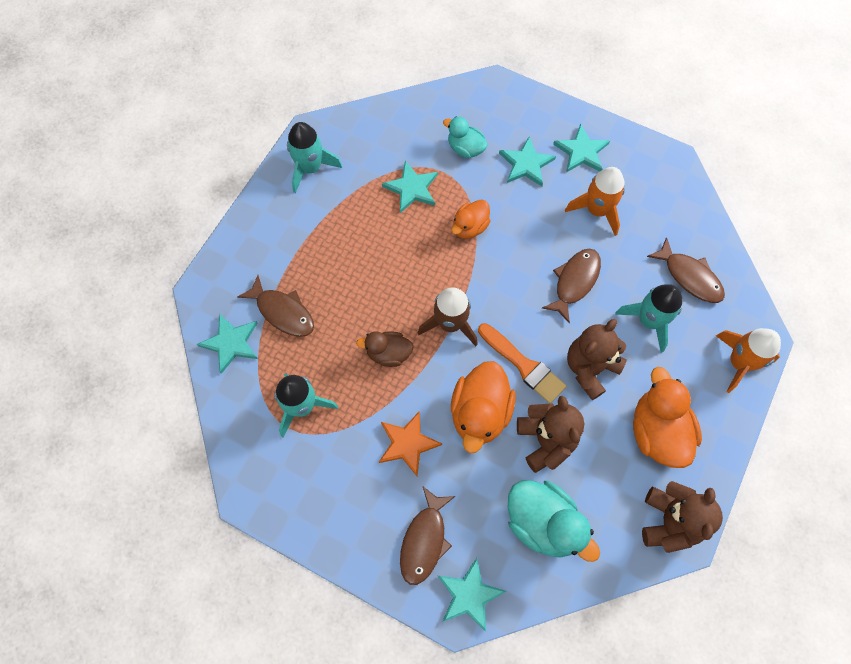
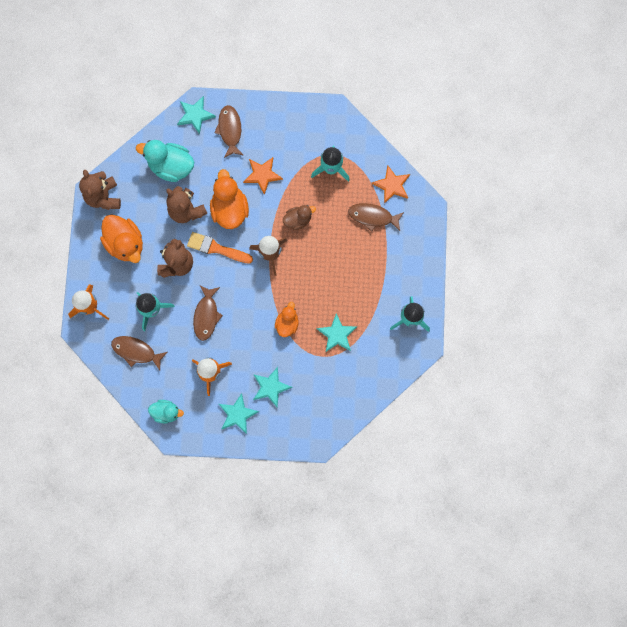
camera: 155 degrees right, 10 degrees up
turquoise star [197,314,258,374] -> orange star [371,165,410,204]
turquoise duck [443,117,488,158] -> turquoise duck moved to [148,400,184,423]

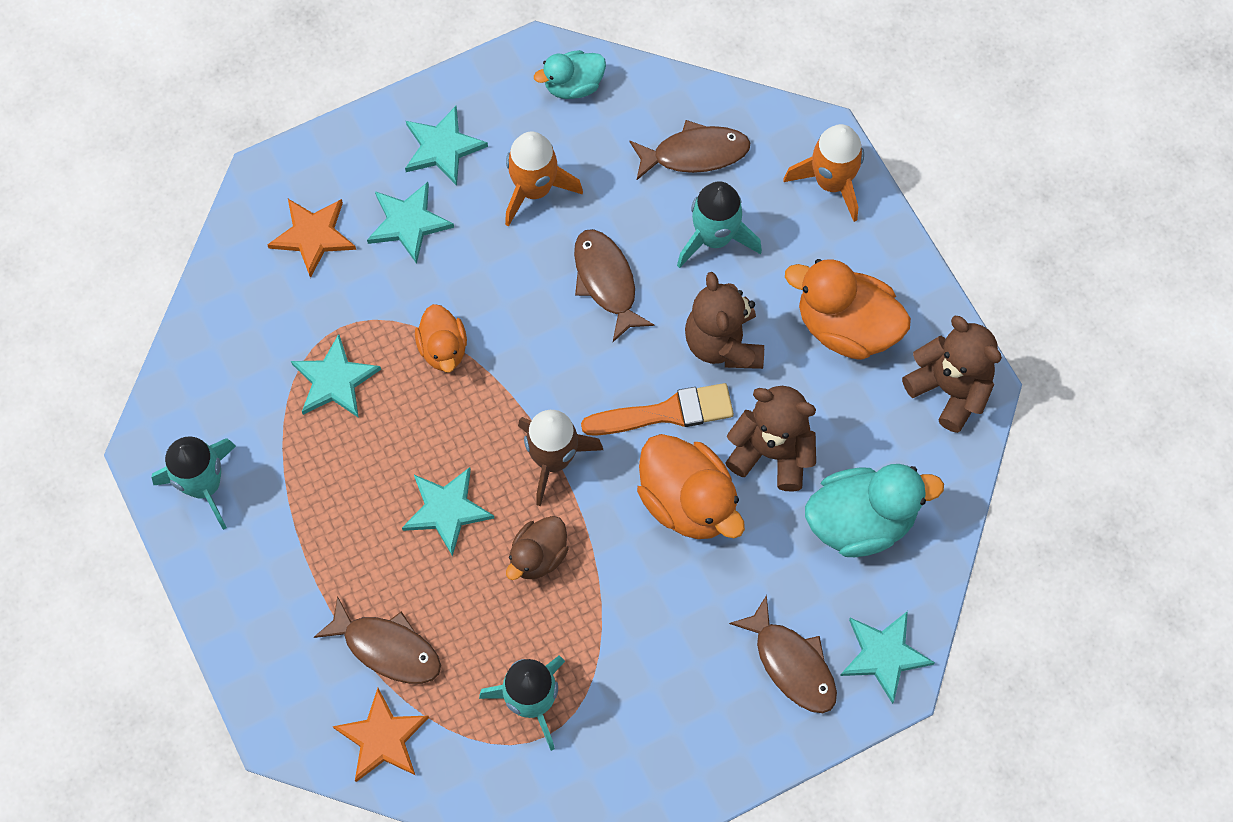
camera: 150 degrees right, 10 degrees down
orange star [243,157,283,195] -> orange star moved to [267,199,356,278]
brown fish [348,203,404,232] -> brown fish turned 45 degrees clockwise [314,596,441,684]
none -> turquoise star [402,467,494,556]

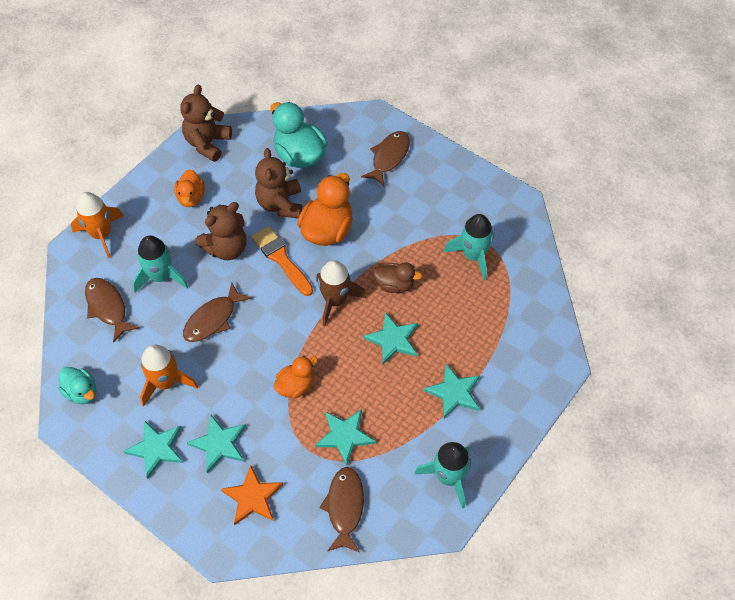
camera: 115 degrees left, 10 degrees down
brown fish [314,596,441,684] -> brown fish moved to [319,467,364,553]
orange star [333,688,429,782] -> none
orange duck [785,259,911,360] -> orange duck [174,169,204,207], size x0.59
turquoise star [840,611,935,704] -> turquoise star moved to [423,364,480,419]

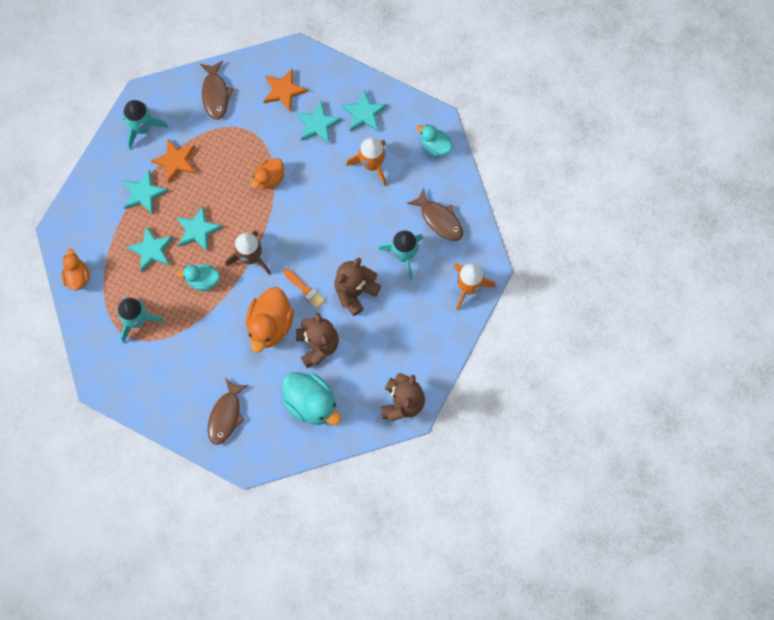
camera: 170 degrees right, 15 degrees up
orange duck [174,169,204,207] -> orange duck moved to [62,249,89,290]
brown fish [183,282,252,342] -> none
orange brush [252,226,313,296] -> orange brush [283,268,325,308], size x0.66
turquoise star [315,409,376,466] -> turquoise star moved to [127,226,173,272]
brown duck [373,262,422,293] -> turquoise duck [177,264,220,291]
none -> orange star [151,138,196,183]

